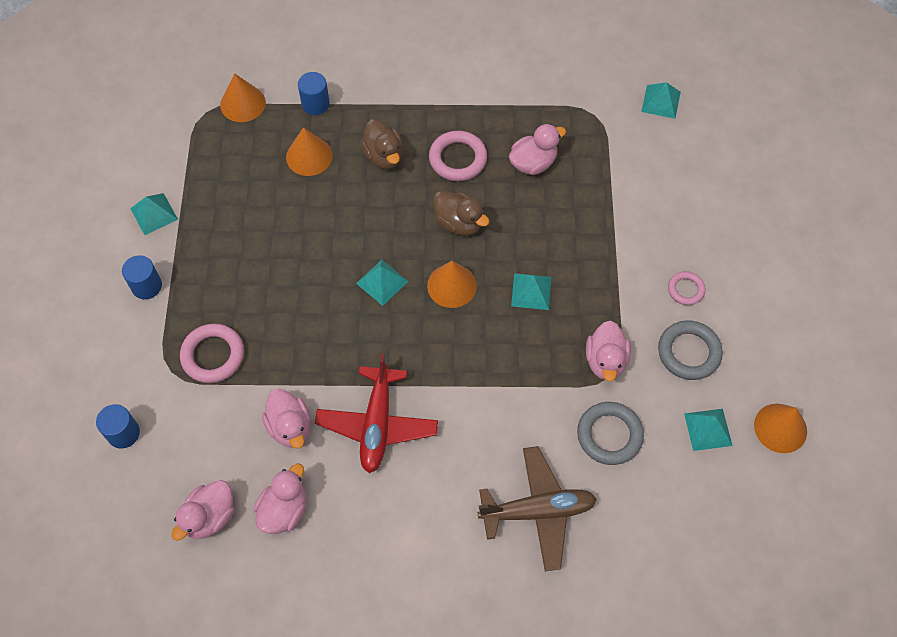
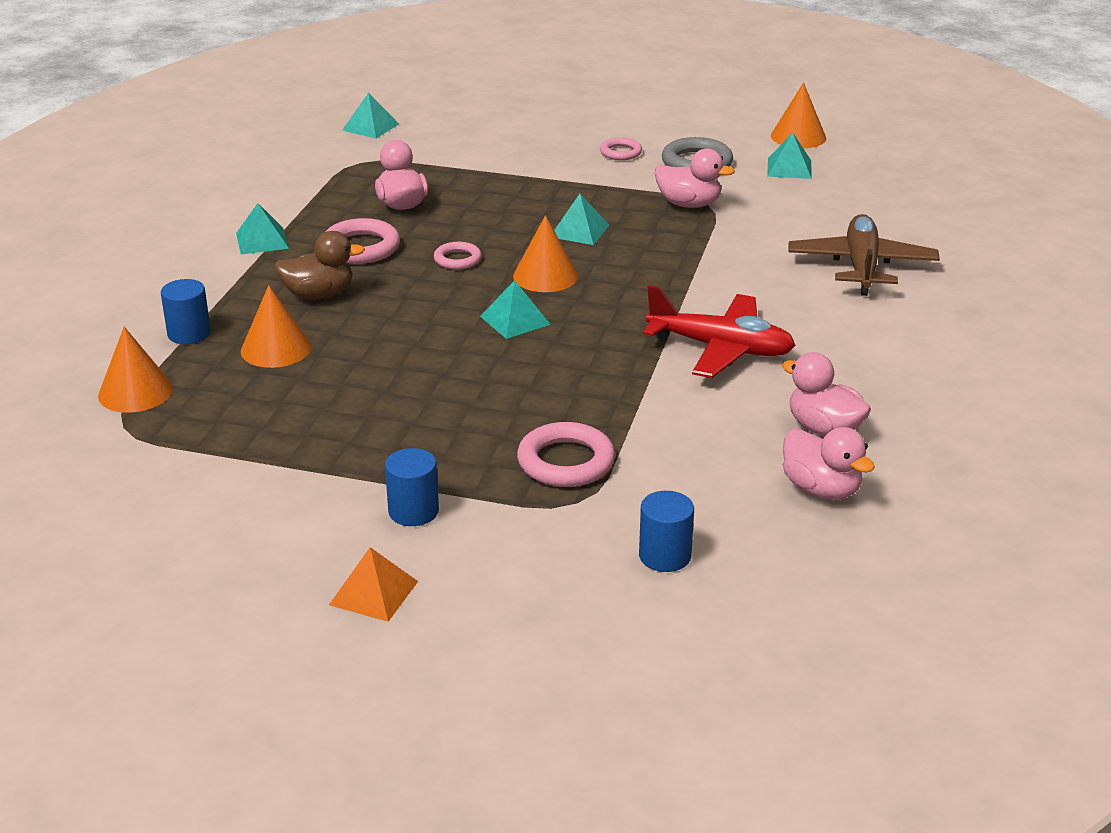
camera: 75 degrees left, 30 degrees down
turquoise pyramid [130,193,178,235] -> turquoise pyramid moved to [236,203,289,255]
pink duck [262,389,311,449] -> none
brown duck [433,191,490,236] -> pink ring [434,242,482,270]
grey ring [577,402,644,465] -> none
none -> orange pyramid [329,547,418,622]

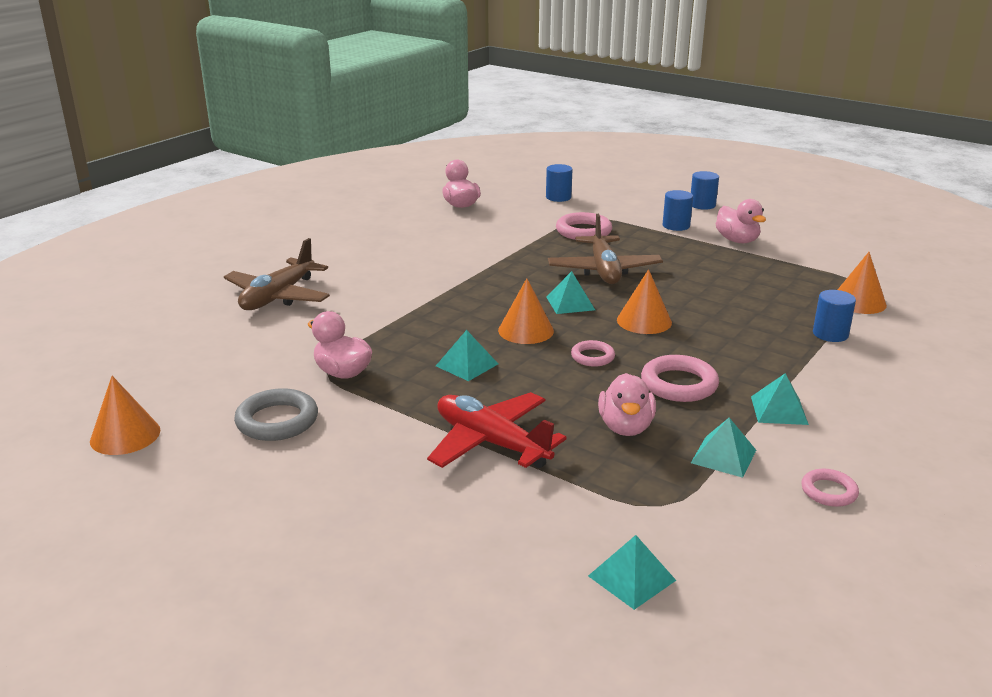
camera: 160 degrees left, 5 degrees down
orange cone [241,285,312,368] -> orange cone moved to [617,269,672,334]
brown duck [274,231,365,300] -> none
orange pyramid [329,547,418,622] -> blue cylinder [691,171,719,210]
pink ring [600,137,642,160] -> pink ring moved to [801,469,859,507]
red plane [643,285,796,378] -> red plane moved to [427,392,567,468]
turquoise pyramid [767,133,812,179] -> turquoise pyramid moved to [691,418,756,478]
pink duck [782,352,871,437] -> pink duck moved to [715,199,766,243]
none -> brown plane [548,214,663,284]

